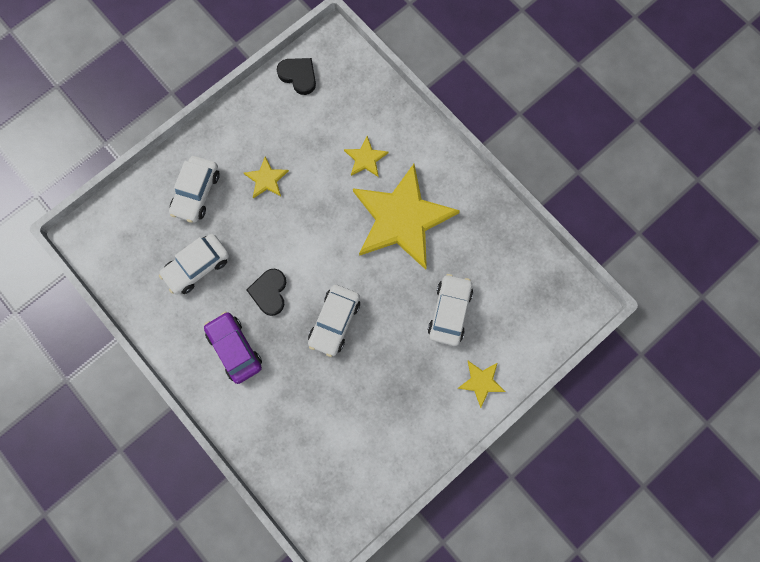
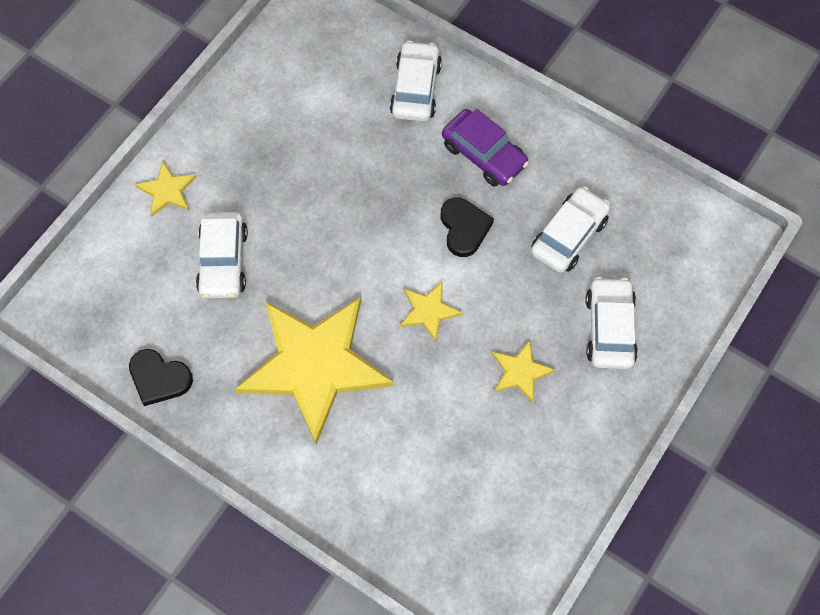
camera: 165 degrees right, 10 degrees down
black heart [277,58,316,95] -> black heart moved to [129,349,193,406]
white car [308,285,360,357] -> white car moved to [390,41,442,122]
yellow star [344,136,389,177] -> yellow star moved to [400,282,463,341]

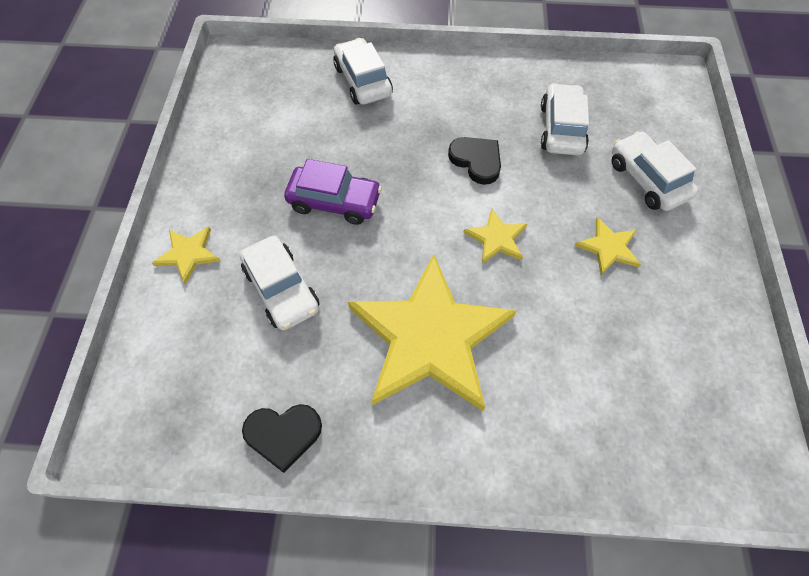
camera: 30 degrees left, 5 degrees down
purple car [442,109,529,186] -> purple car moved to [284,159,382,225]

